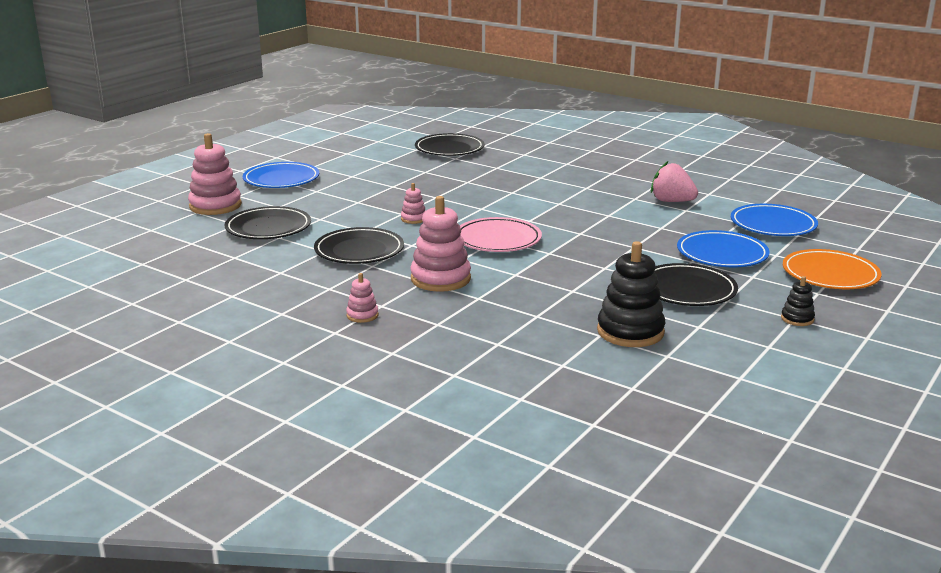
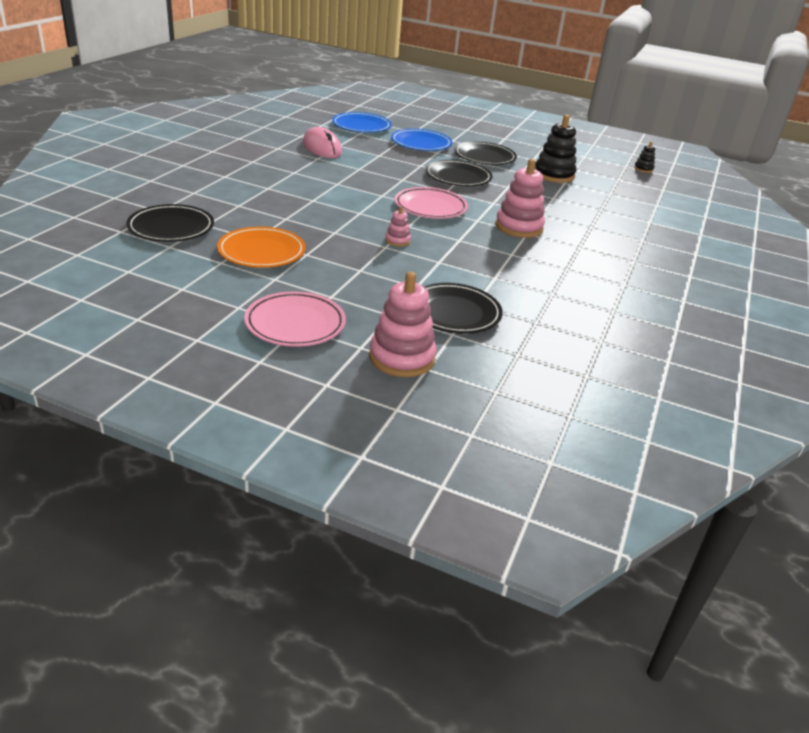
camera: 105 degrees left, 10 degrees up
blue plate [243,162,319,188] -> pink plate [244,291,346,347]
black plate [314,227,404,264] -> black plate moved to [425,160,492,186]
pink stacking toy [346,273,379,323] -> none
pink strawberry [651,161,698,202] -> pink mouse [303,127,342,158]
black stacking toy [781,276,815,326] -> black stacking toy moved to [634,141,655,173]
orange plate [783,249,882,289] -> orange plate moved to [217,227,306,268]

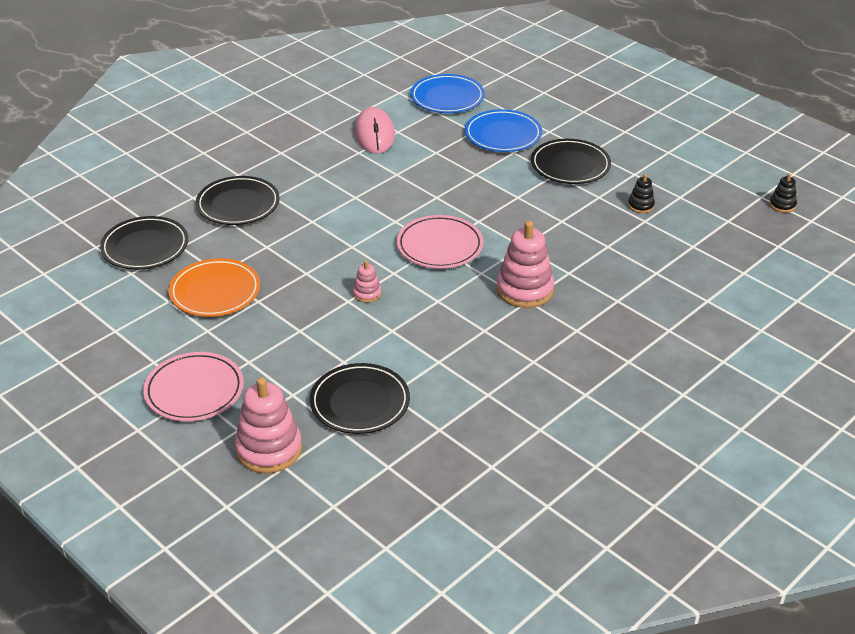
camera: 25 degrees right, 5 degrees up
black plate [425,160,492,186] -> black plate moved to [196,176,280,225]
black stacking toy [535,115,577,183] -> black stacking toy [628,174,655,213], size x0.49

